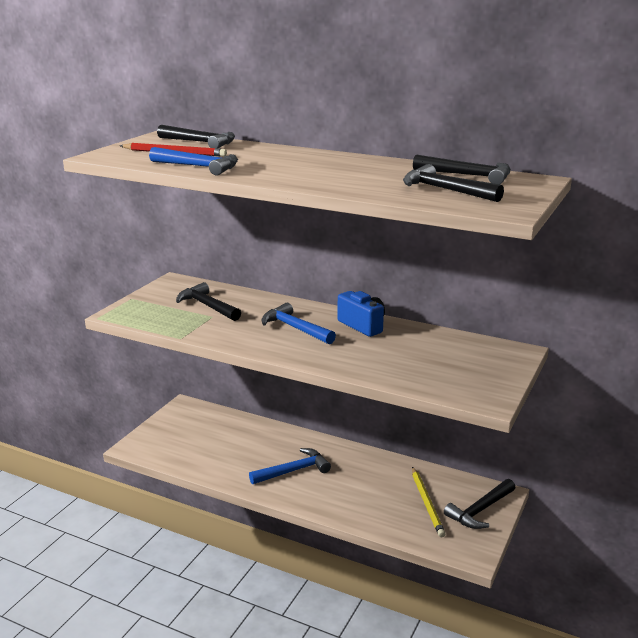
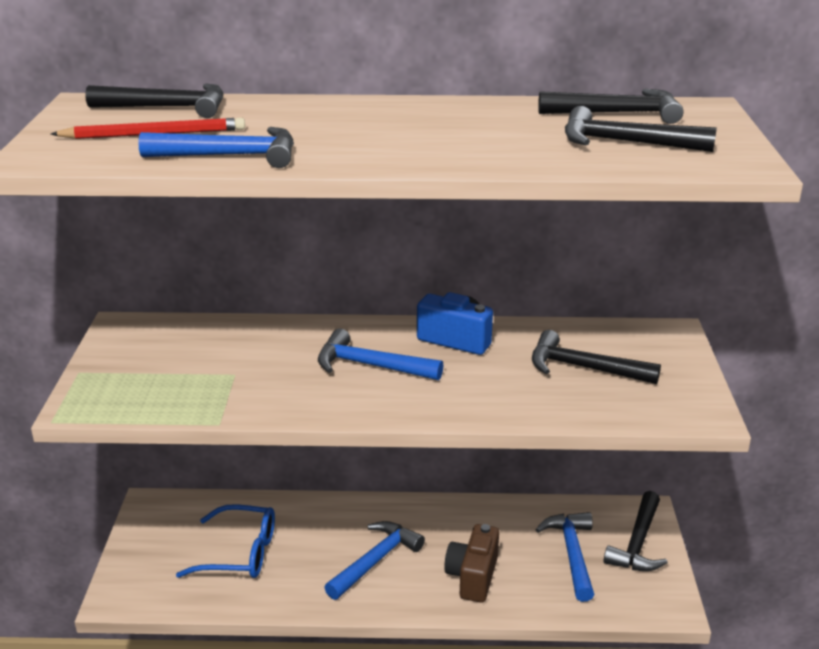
camera: 25 degrees left, 5 degrees up
black hammer [176,282,241,321] -> black hammer moved to [532,330,661,384]
yellow pencil [412,467,445,537] -> blue hammer [535,512,594,602]
none -> blue glasses [176,504,275,578]
none -> brown camera [444,524,499,603]

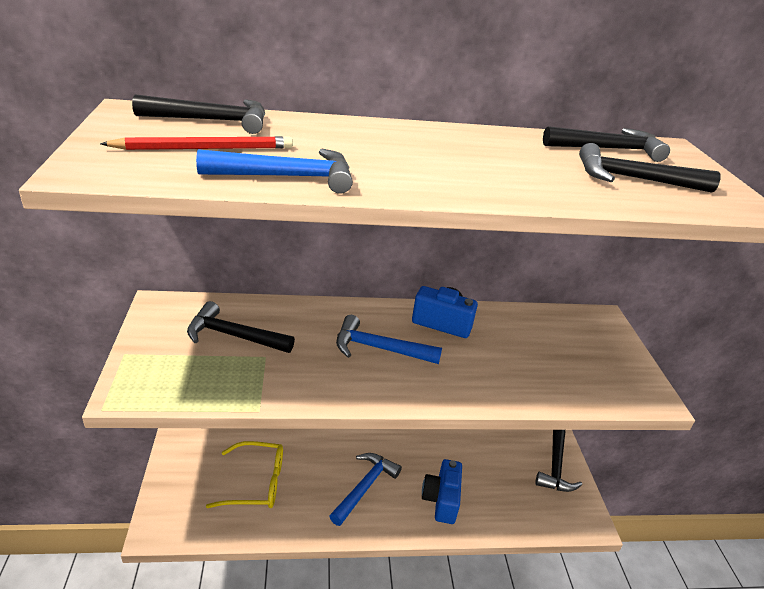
camera: 10 degrees left, 5 degrees up
blue glasses [176,504,275,578] -> yellow glasses [206,441,283,508]
brown camera [444,524,499,603] -> blue camera [422,459,462,524]
black hammer [532,330,661,384] -> black hammer moved to [187,301,295,353]
blue hammer [535,512,594,602] -> none

